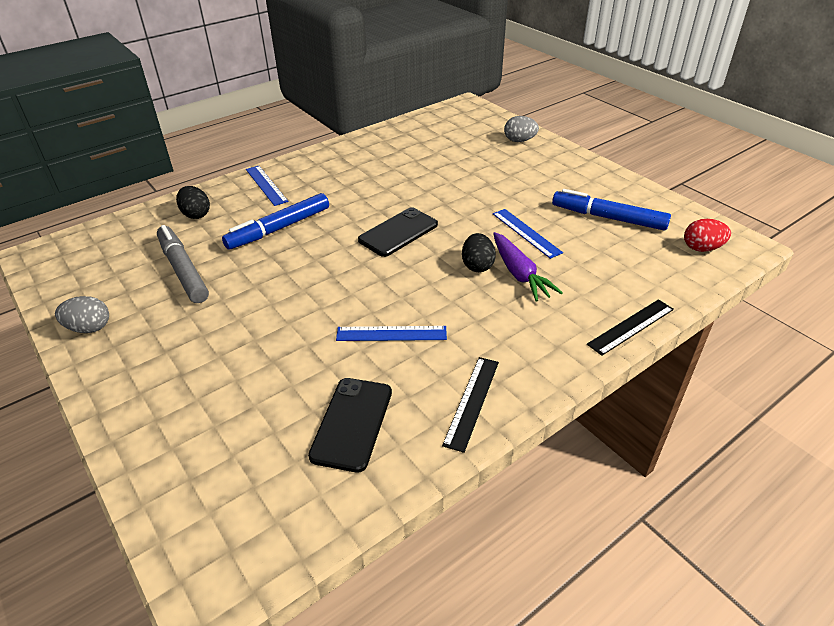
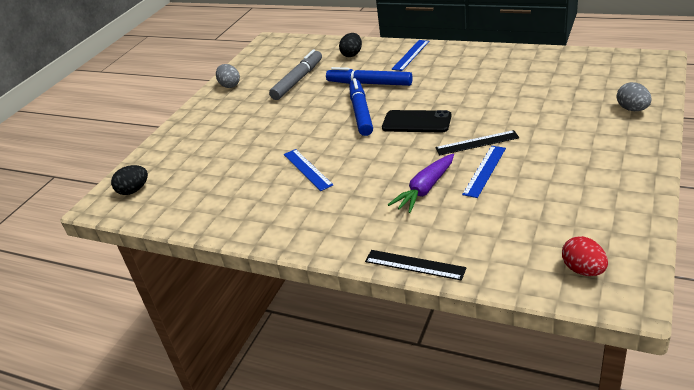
camera: 65 degrees right, 5 degrees down
black phone [308,378,392,473] -> none
black ruler [442,357,499,453] -> black ruler moved to [435,130,519,156]
black egg [462,233,496,272] -> black egg moved to [111,165,148,195]
blue marker [552,189,671,231] -> blue marker moved to [349,78,373,136]

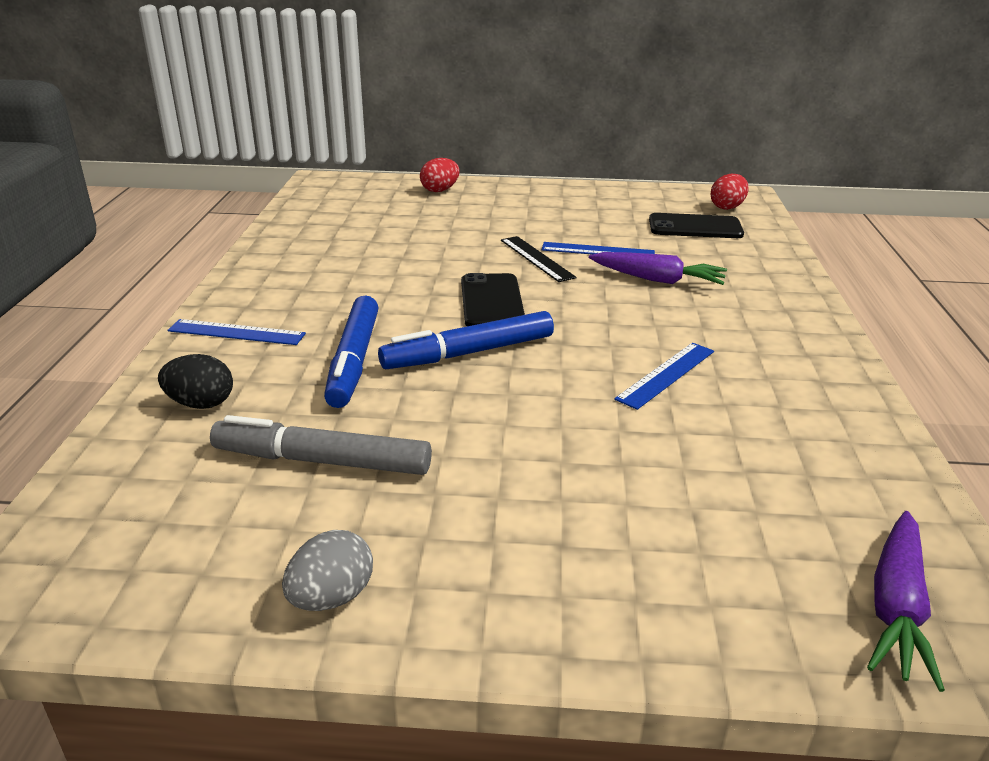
camera: 115 degrees left, 5 degrees down
black egg [111,165,148,195] -> purple carrot [867,511,945,692]
black ruler [365,250,467,281] -> none
grey egg [617,82,652,111] -> red egg [420,158,460,192]
none -> black phone [649,213,744,238]

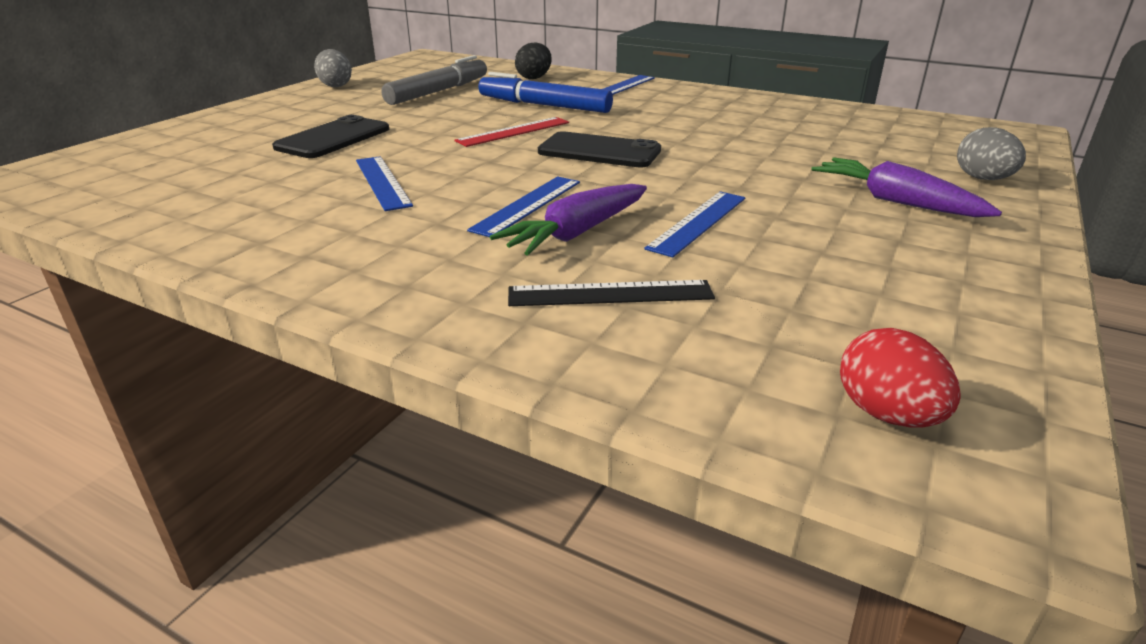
camera: 115 degrees right, 0 degrees up
blue marker [378,311,554,369] -> red ruler [454,117,569,147]
red egg [420,158,460,192] -> grey egg [957,127,1026,180]
black ruler [501,236,577,282] -> black ruler moved to [508,280,715,306]
black phone [649,213,744,238] -> black phone moved to [272,115,389,158]
purple carrot [867,511,945,692] -> purple carrot moved to [811,158,1002,217]
none -> blue ruler [467,177,580,237]

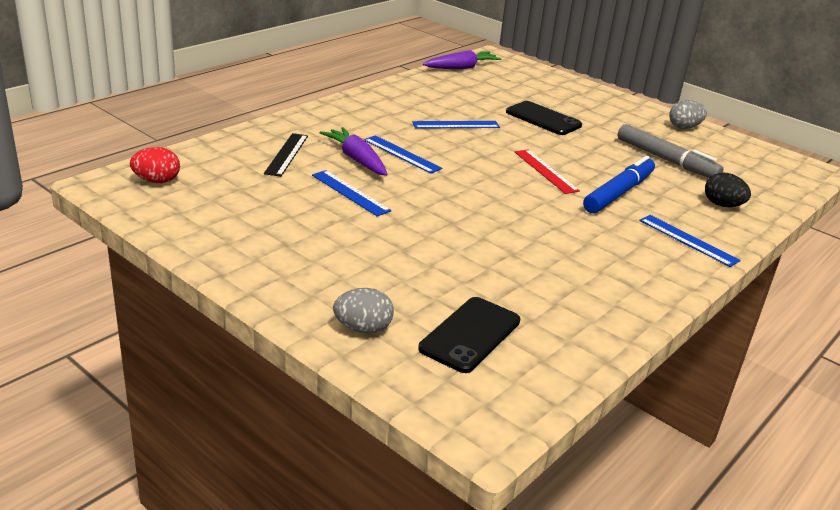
camera: 100 degrees right, 0 degrees up
black phone [538,131,661,168] -> black phone moved to [418,297,520,373]
purple carrot [811,158,1002,217] -> purple carrot moved to [423,50,502,69]

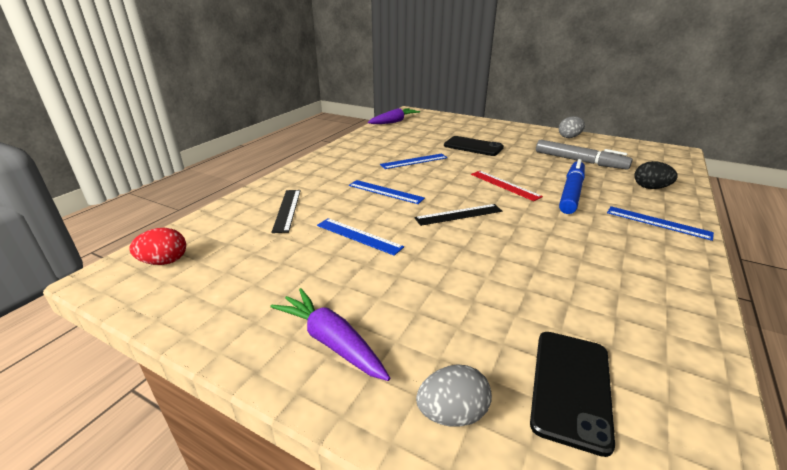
camera: 10 degrees left, 0 degrees up
purple carrot [319,127,388,176] -> purple carrot moved to [270,288,390,381]
none -> black ruler [414,204,502,226]

